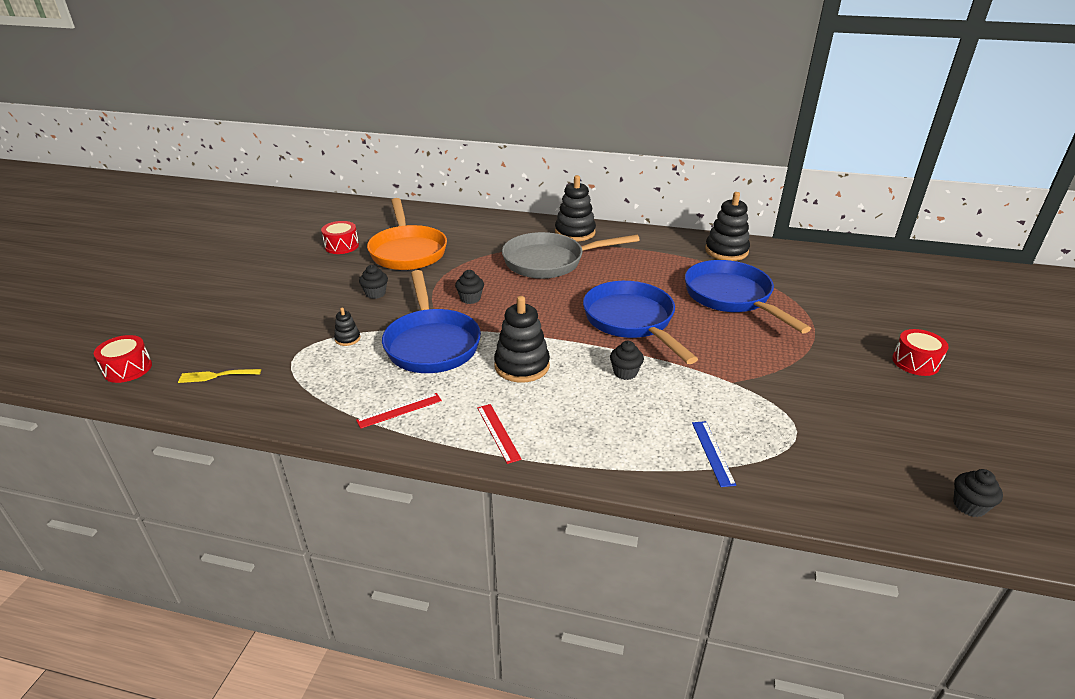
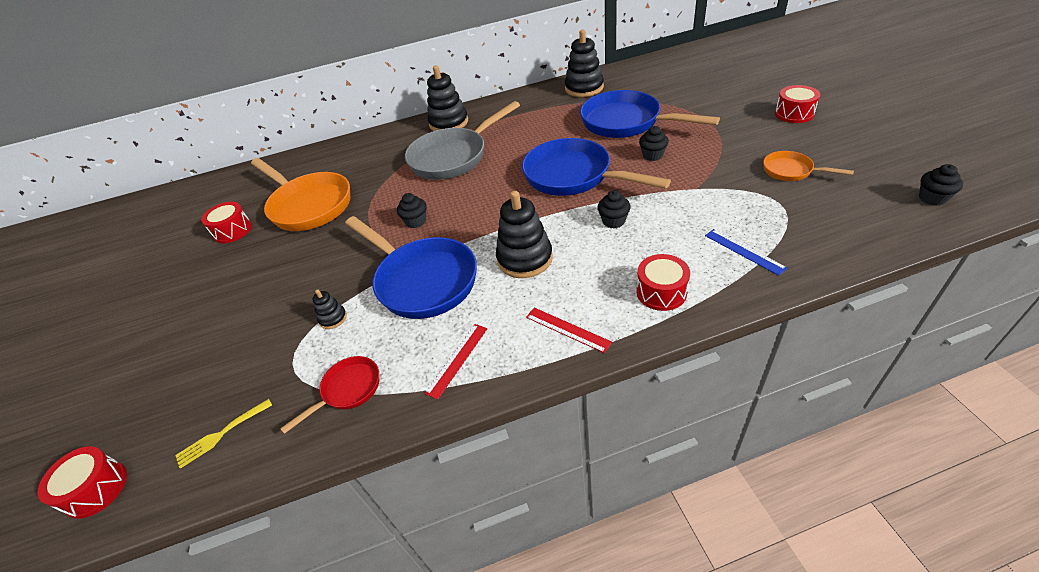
camera: 25 degrees left, 10 degrees up
black cupcake [359,265,388,299] -> black cupcake moved to [639,126,669,161]
none -> red pan [280,356,379,434]
none -> red drum [636,254,690,311]
none -> orange pan [763,151,854,181]

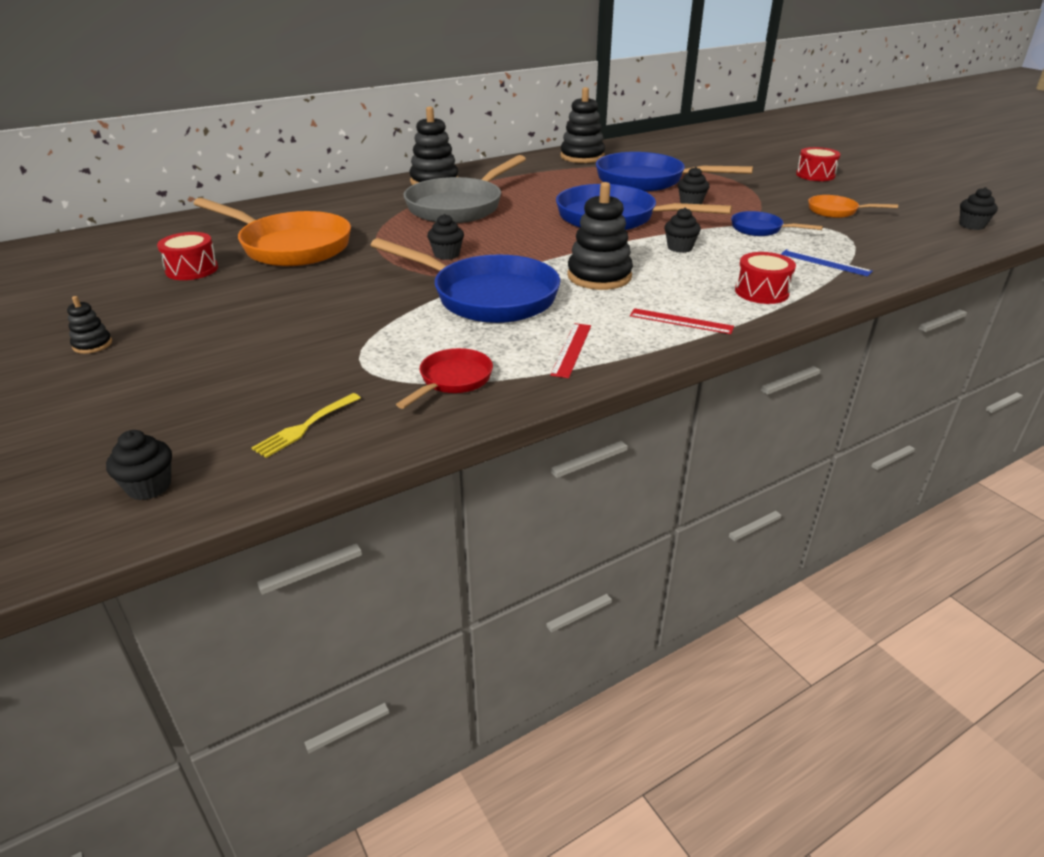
camera: 20 degrees left, 10 degrees down
red drum [38,446,127,519] -> black cupcake [106,430,172,500]
black stacking toy [312,289,347,329] -> black stacking toy moved to [67,296,112,354]
none -> blue pan [731,211,823,236]

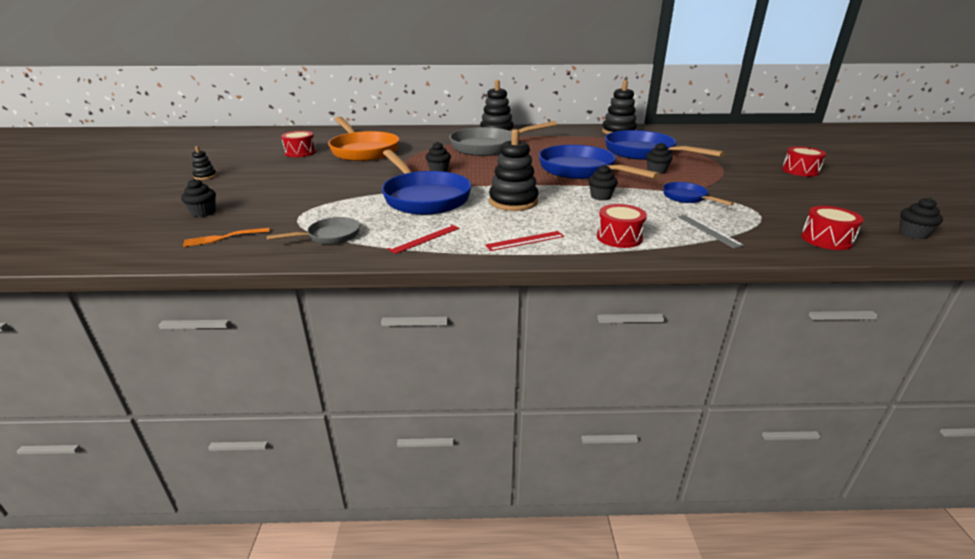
camera: 30 degrees right, 5 degrees down
black cupcake [106,430,172,500] -> black cupcake moved to [181,179,216,217]
yellow fork [251,393,361,458] -> orange fork [183,228,270,247]
red pan [396,348,493,409] -> grey pan [267,217,360,245]
red ruler [630,308,734,334] -> red ruler turned 75 degrees counterclockwise [485,231,564,251]
blue ruler [781,249,873,277] -> grey ruler [678,214,744,248]
orange pan [808,195,898,218] -> none
none -> red drum [801,206,864,250]

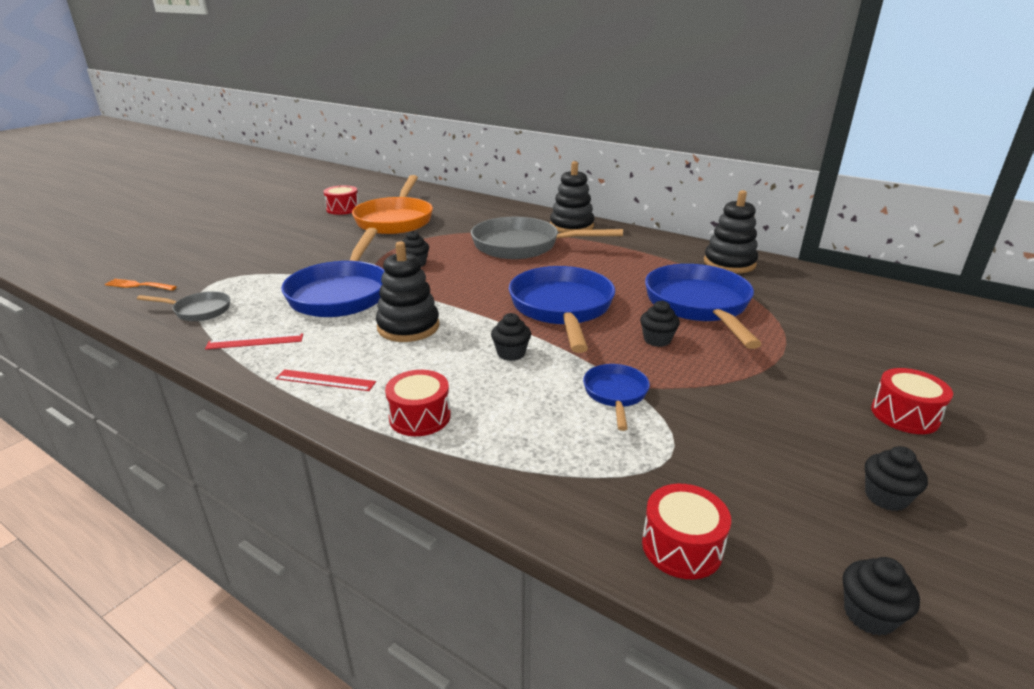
camera: 35 degrees right, 0 degrees up
black cupcake [181,179,216,217] -> black cupcake moved to [865,446,928,511]
black stacking toy [192,146,217,180] -> none
grey ruler [678,214,744,248] -> none

